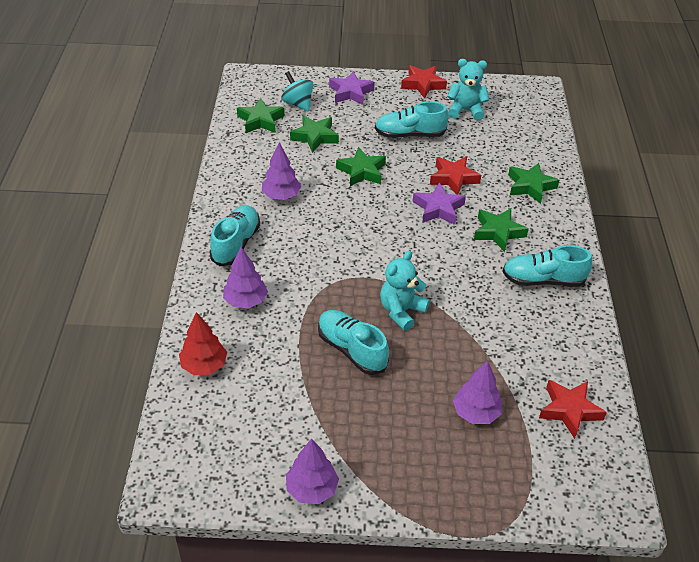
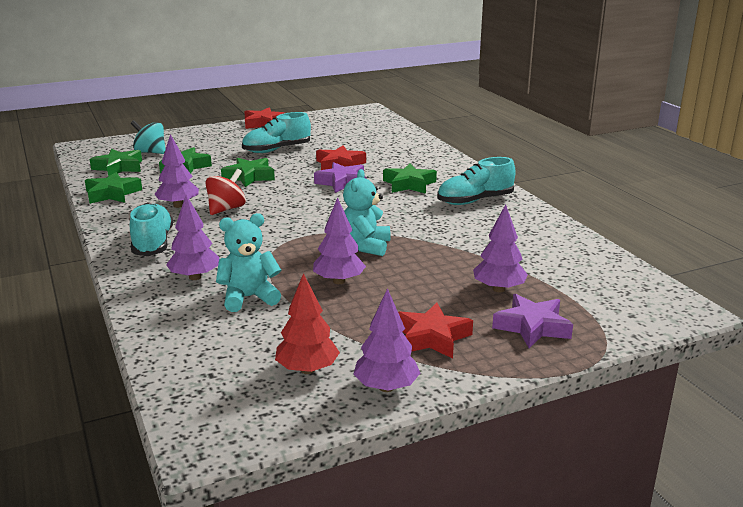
camera: 25 degrees left, 20 degrees down
red tree [179,312,227,375] -> red tree moved to [275,273,340,374]
turquoise shoe [318,310,389,375] -> purple tree [313,197,366,284]
purple star [329,71,375,105] -> purple star moved to [492,294,573,348]
turquoise teddy bear [447,59,489,121] -> turquoise teddy bear moved to [216,213,281,312]
green star [508,163,559,204] -> green star moved to [85,172,142,204]
red star [539,380,607,439] -> red star moved to [398,303,473,359]
none -> red spinning top [205,169,246,215]

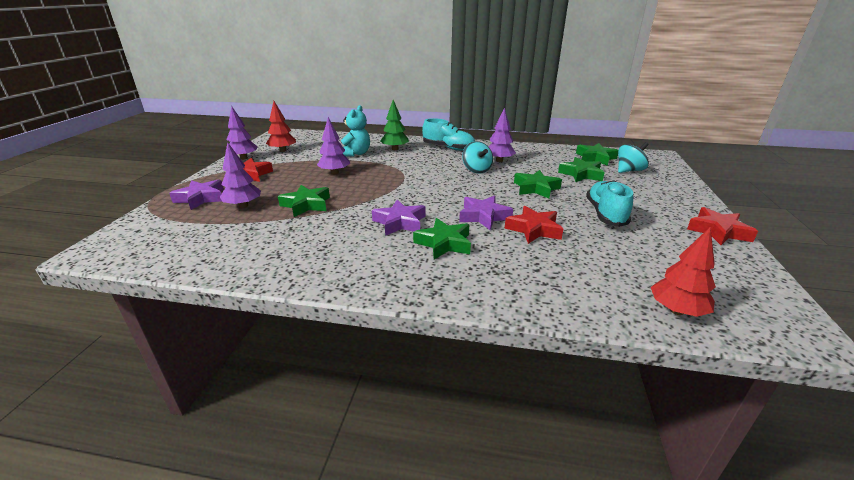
camera: 125 degrees right, 5 degrees up
green star [85,172,142,204] -> green star moved to [278,185,330,217]
purple tree [166,195,219,280] -> green tree [380,100,409,150]
red spinning top [205,169,246,215] -> turquoise spinning top [462,141,493,174]
turquoise teddy bear [343,169,391,256] -> none
turquoise shoe [437,157,516,205] -> none
none -> purple star [372,200,425,236]
none -> red tree [651,227,716,317]

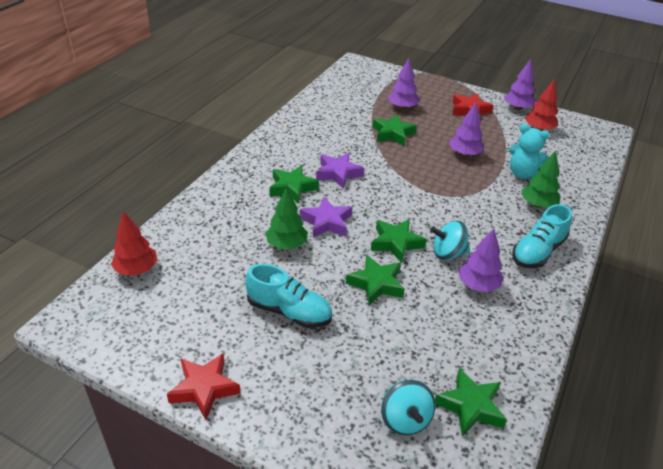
camera: 105 degrees right, 10 degrees up
purple star [169,179,224,210] -> none
red star [505,206,563,244] -> green tree [266,187,308,249]
green star [558,157,605,182] -> green star moved to [371,219,427,263]

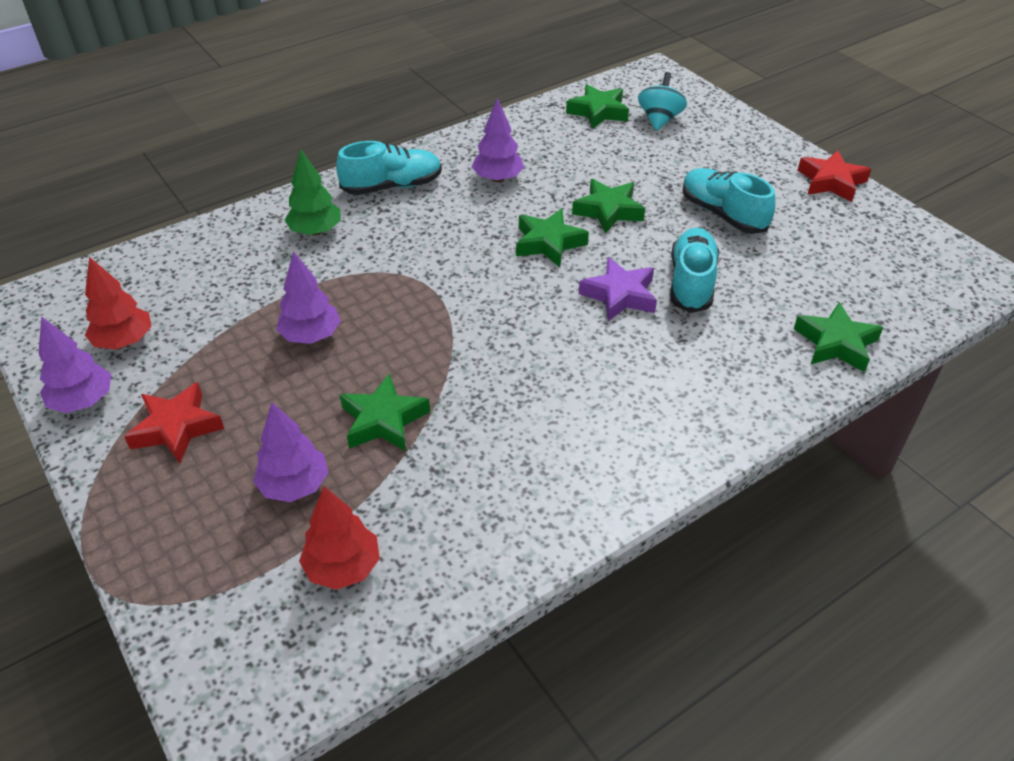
camera: 150 degrees left, 5 degrees up
red tree [111,211,158,276] -> red tree moved to [299,486,380,590]
green tree [266,187,308,249] -> turquoise shoe [670,228,719,313]
green star [269,165,319,204] -> green star moved to [794,302,883,372]
purple star [316,152,364,189] -> none
turquoise spinning top [430,221,470,260] -> none
turquoise teddy bear [509,124,549,179] -> none

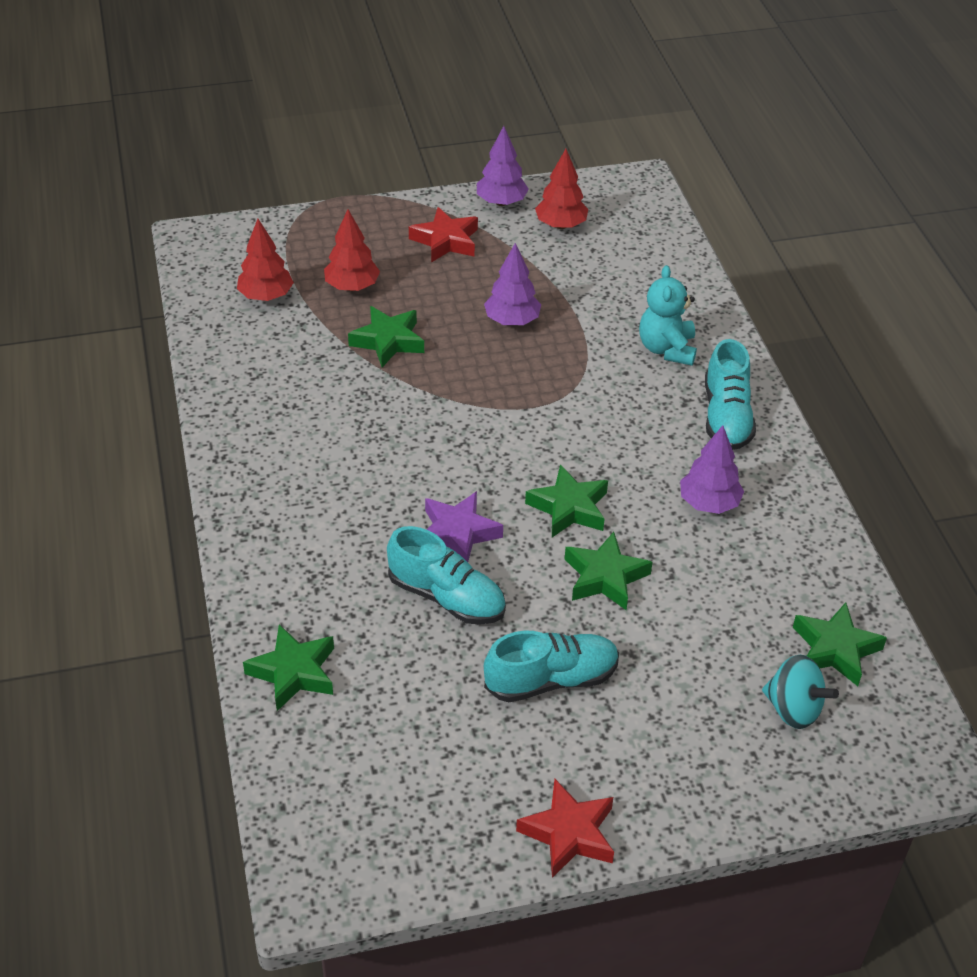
camera: 110 degrees right, 0 degrees up
purple tree [253,402,328,502] -> red tree [324,209,380,291]
green tree [285,149,341,236] -> turquoise teddy bear [639,265,697,366]

